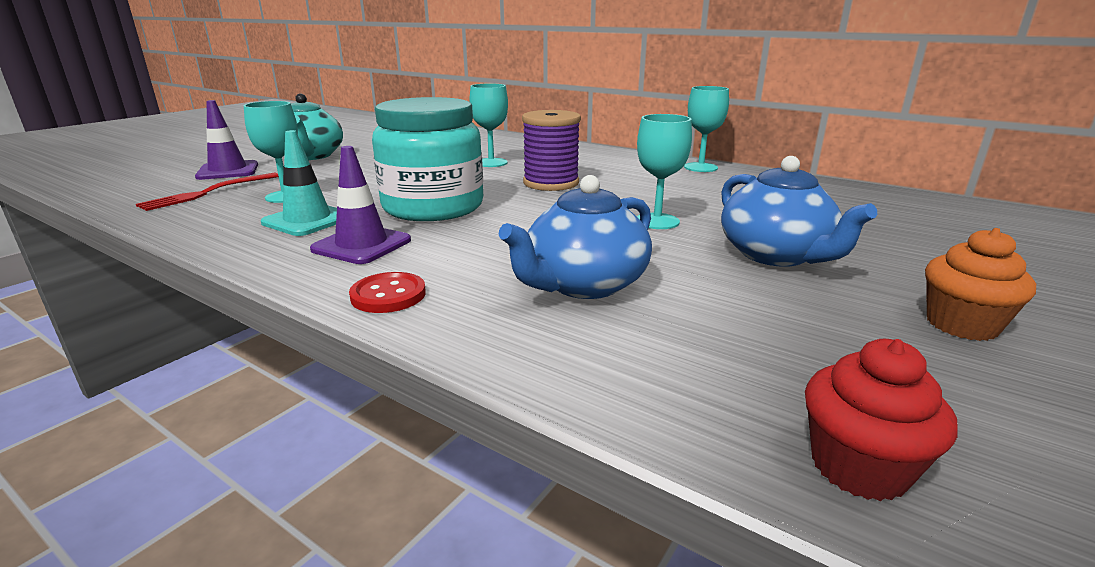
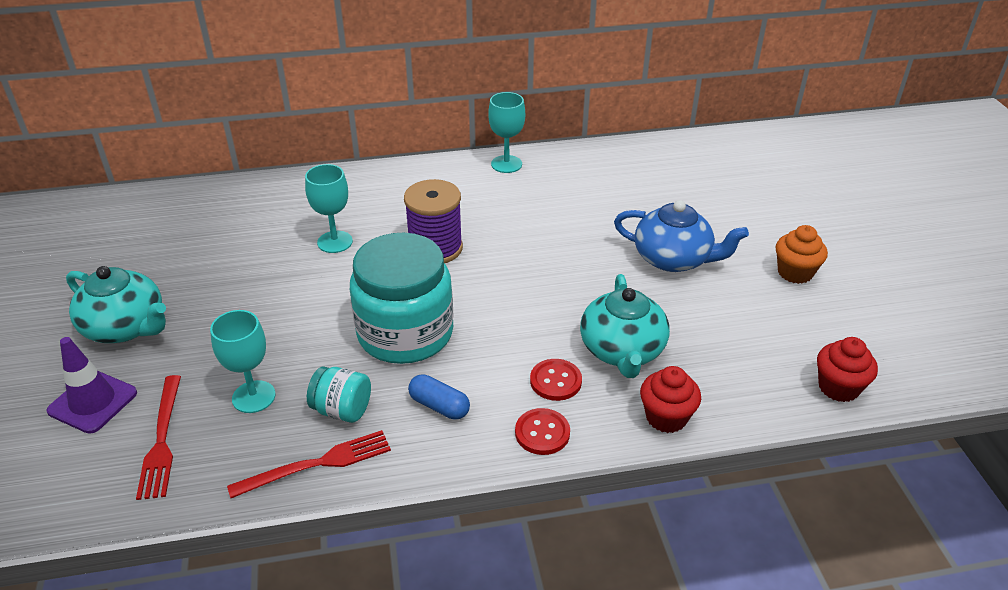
camera: 45 degrees left, 15 degrees up
turquoise traffic cone [261,130,337,236] -> turquoise jar [307,367,371,423]
purple traffic cone [310,146,411,264] -> blue capsule [408,374,470,419]
blue teapot [498,175,652,299] -> turquoise teapot [580,274,670,378]
turquoise goblet [636,114,692,229] -> none
none -> red fork [227,430,391,498]
none -> red button [530,359,582,401]
none -> red cupcake [640,366,701,433]

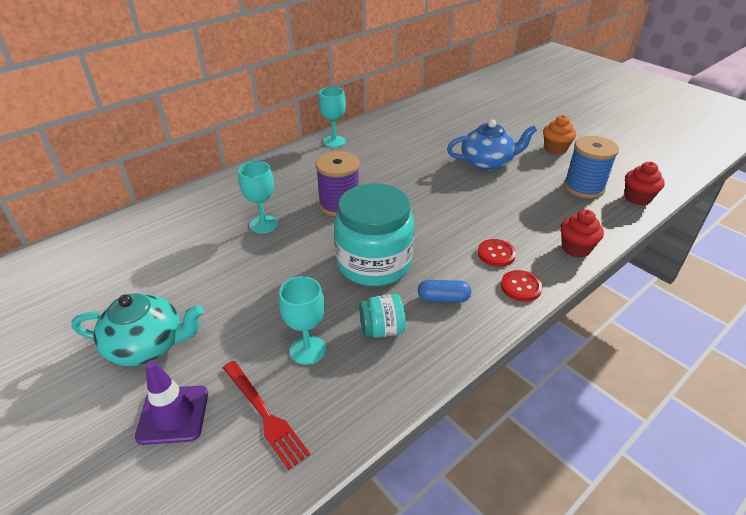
camera: 30 degrees left, 0 degrees up
red fork [227,430,391,498] -> none
turquoise teapot [580,274,670,378] -> none
none -> blue spool [564,136,619,198]

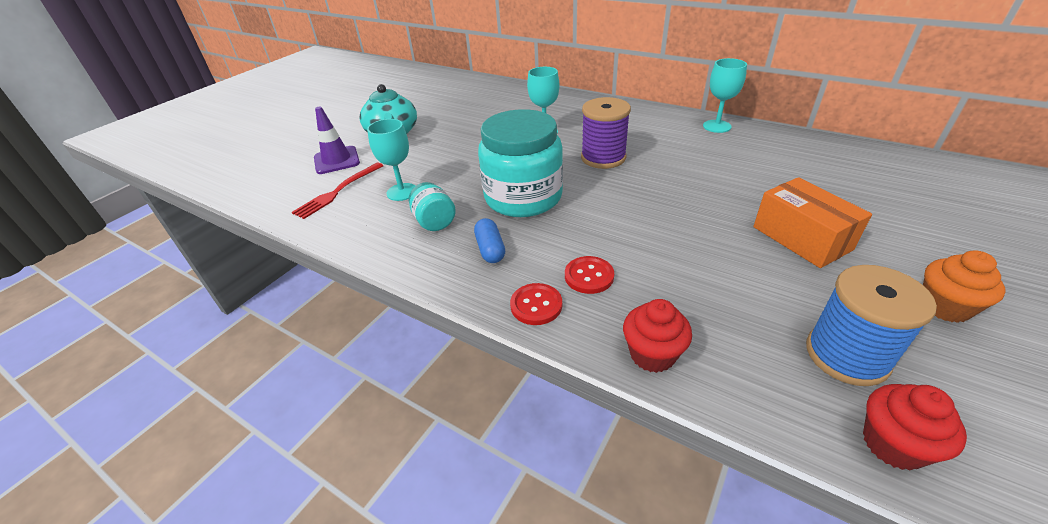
camera: 75 degrees right, 0 degrees up
blue teapot [447,119,537,171] -> orange box [753,177,872,268]

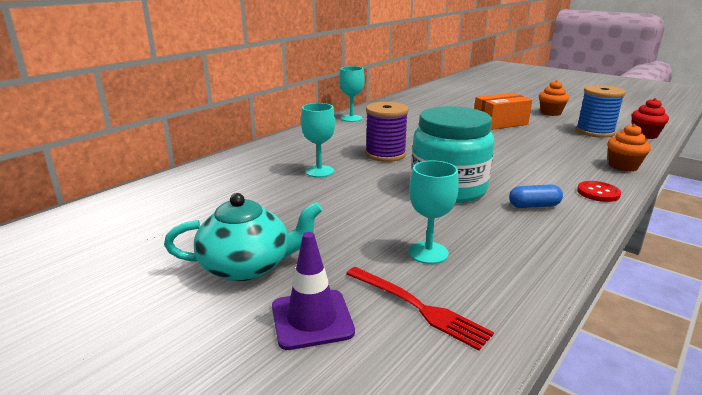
camera: 85 degrees left, 15 degrees down
turquoise jar [409,182,456,231] -> none
red button [565,256,614,294] -> none
red cupcake [623,299,692,373] -> orange cupcake [607,124,651,172]

